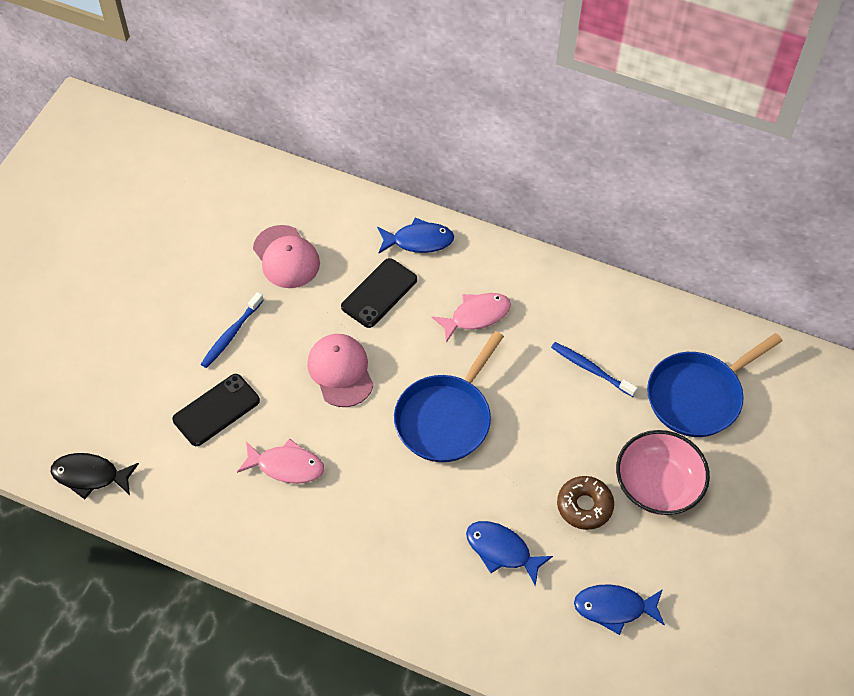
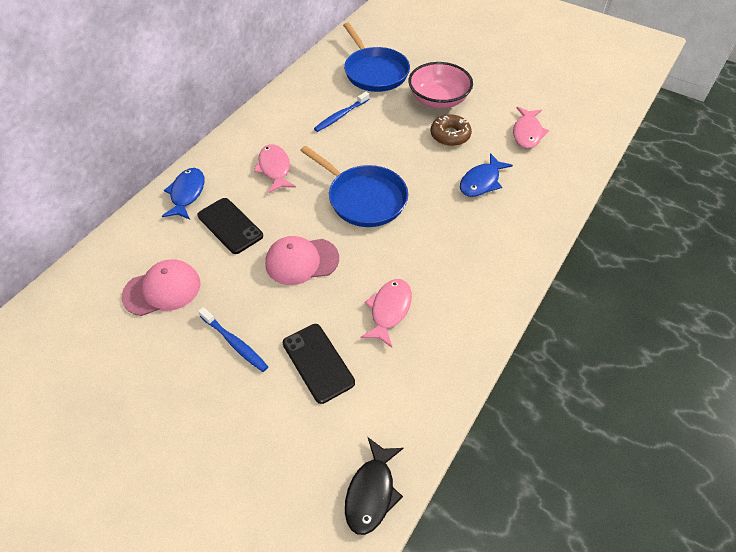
camera: 80 degrees left, 5 degrees down
blue fish [574,584,665,635] -> pink fish [513,107,549,149]

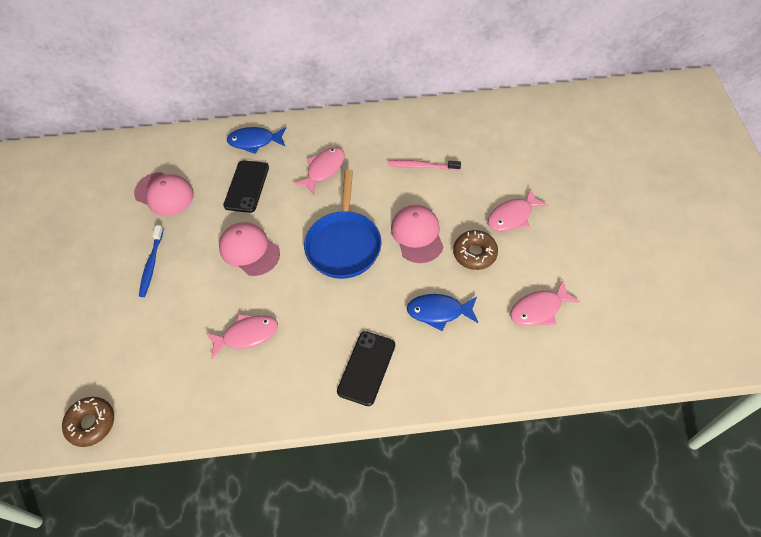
camera: 55 degrees right, 5 degrees up
blue fish [162,168,205,220] -> blue fish turned 150 degrees counterclockwise [227,127,286,154]
black phone [283,324,355,404] -> black phone moved to [337,331,395,406]
blue toothbrush [314,92,369,132] -> pink toothbrush [387,160,461,170]
blue pan [343,23,410,92] -> none
black fish [345,437,404,535] -> brown donut [62,397,114,447]
pink bowl [409,62,473,109] -> pink fish [488,188,548,231]
none -> pink cap [391,205,443,263]

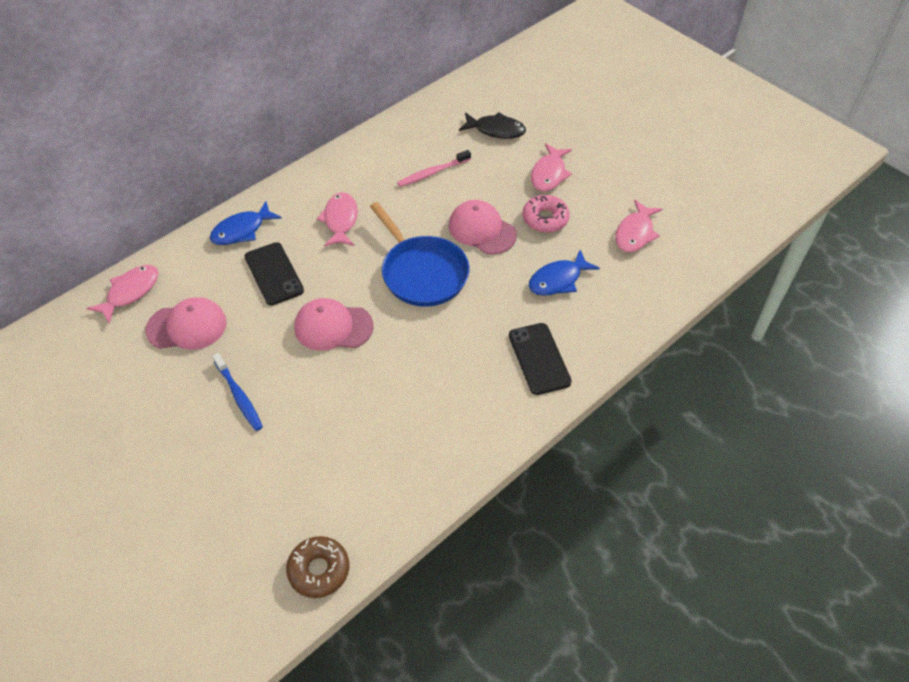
camera: 40 degrees left, 5 degrees down
pink fish [206,314,278,359] -> pink fish moved to [87,265,158,324]
brown donut [453,230,498,270] -> pink donut [522,195,570,233]
none -> black fish [459,112,526,139]

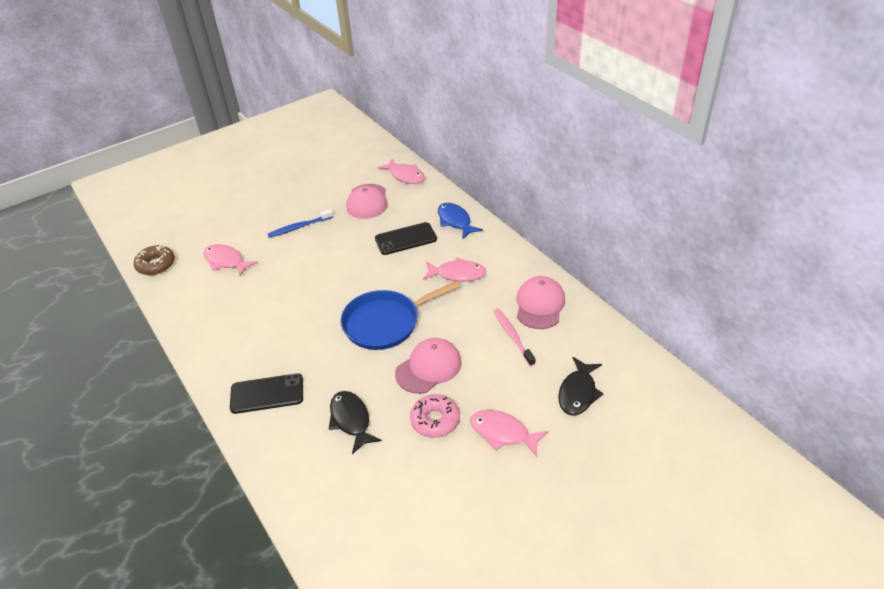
camera: 100 degrees right, 10 degrees down
pink cap [294,298,373,351] -> pink cap moved to [517,276,565,329]
blue fish [529,250,600,296] -> black fish [329,391,382,454]
pink fish [615,200,662,252] -> pink fish moved to [204,244,258,276]

